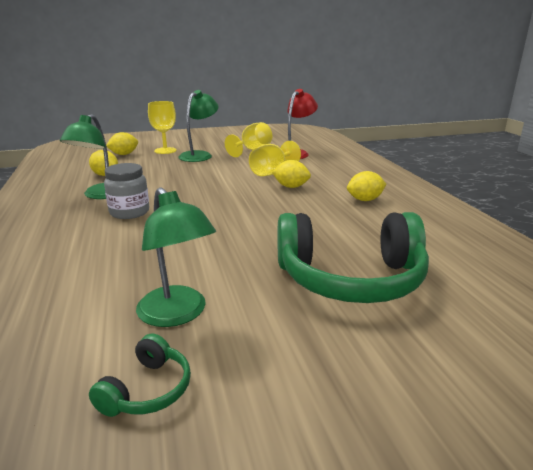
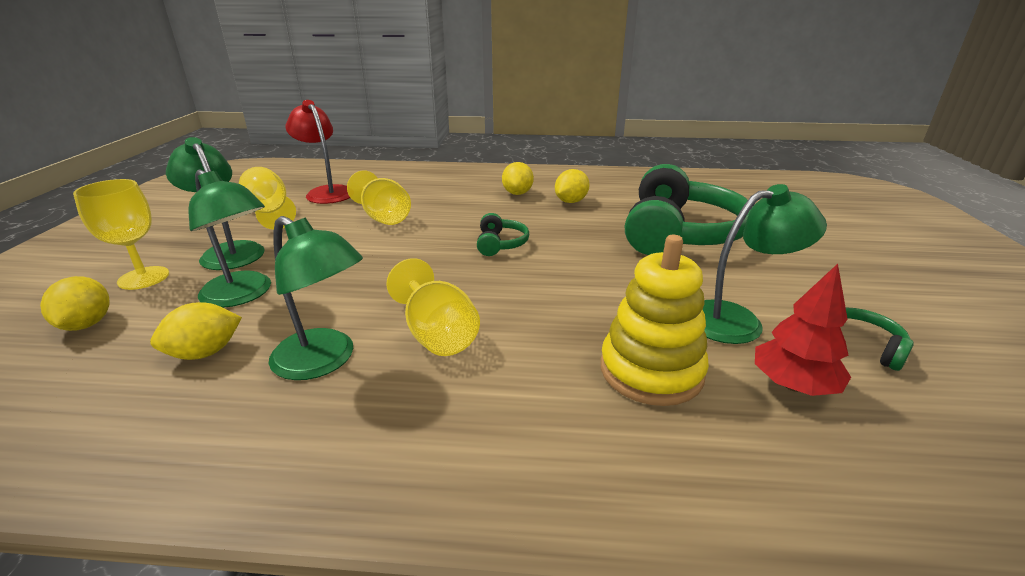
camera: 70 degrees left, 5 degrees up
grey jar [104,163,149,219] -> yellow goblet [386,258,480,356]
yellow lemon [272,160,311,188] -> yellow lemon moved to [555,169,590,203]
none -> green lamp [188,170,271,308]
none -> green headphones [477,213,529,256]
none -> yellow stacking toy [600,235,709,406]
none -> red tree [755,264,851,396]

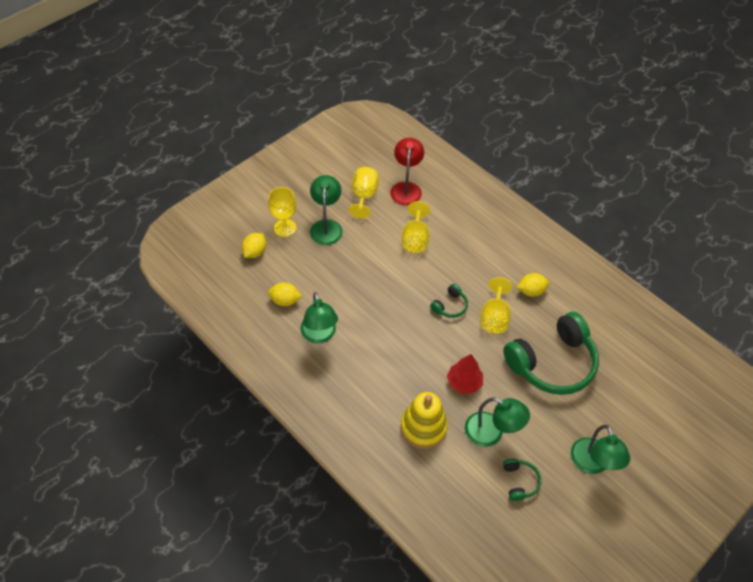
camera: 40 degrees right, 25 degrees up
green lamp [188,170,271,308] -> green lamp moved to [571,425,630,474]
yellow goblet [386,258,480,356] -> yellow goblet moved to [481,277,513,334]
yellow lemon [502,162,534,195] -> none
red tree [755,264,851,396] -> red tree moved to [447,354,483,394]

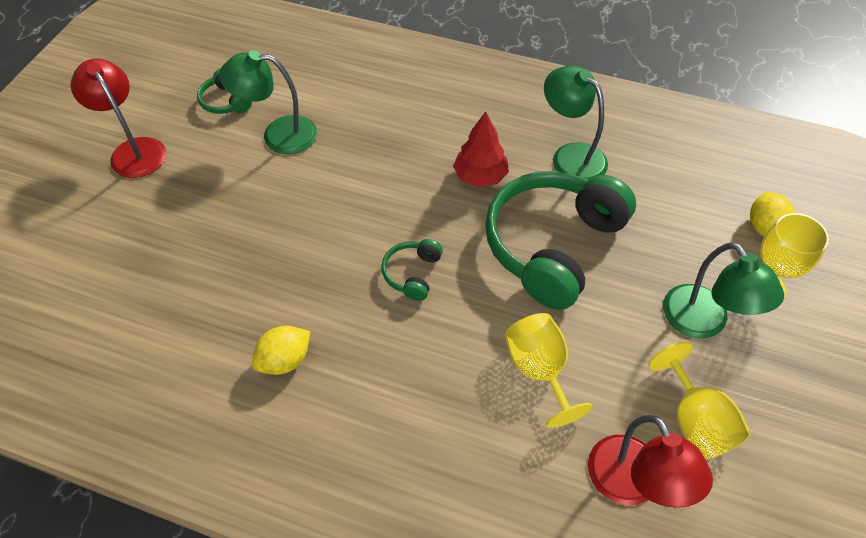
camera: 155 degrees right, 0 degrees up
yellow lemon [268,282,302,306] -> none
yellow stacking toy [401,392,448,449] -> none
red tree [447,354,483,394] -> red tree moved to [453,111,509,187]
yellow goblet [481,277,513,334] -> none
green headphones [503,312,599,395] -> green headphones moved to [485,171,636,310]
green lamp [571,425,630,474] -> red lamp [71,59,166,178]

